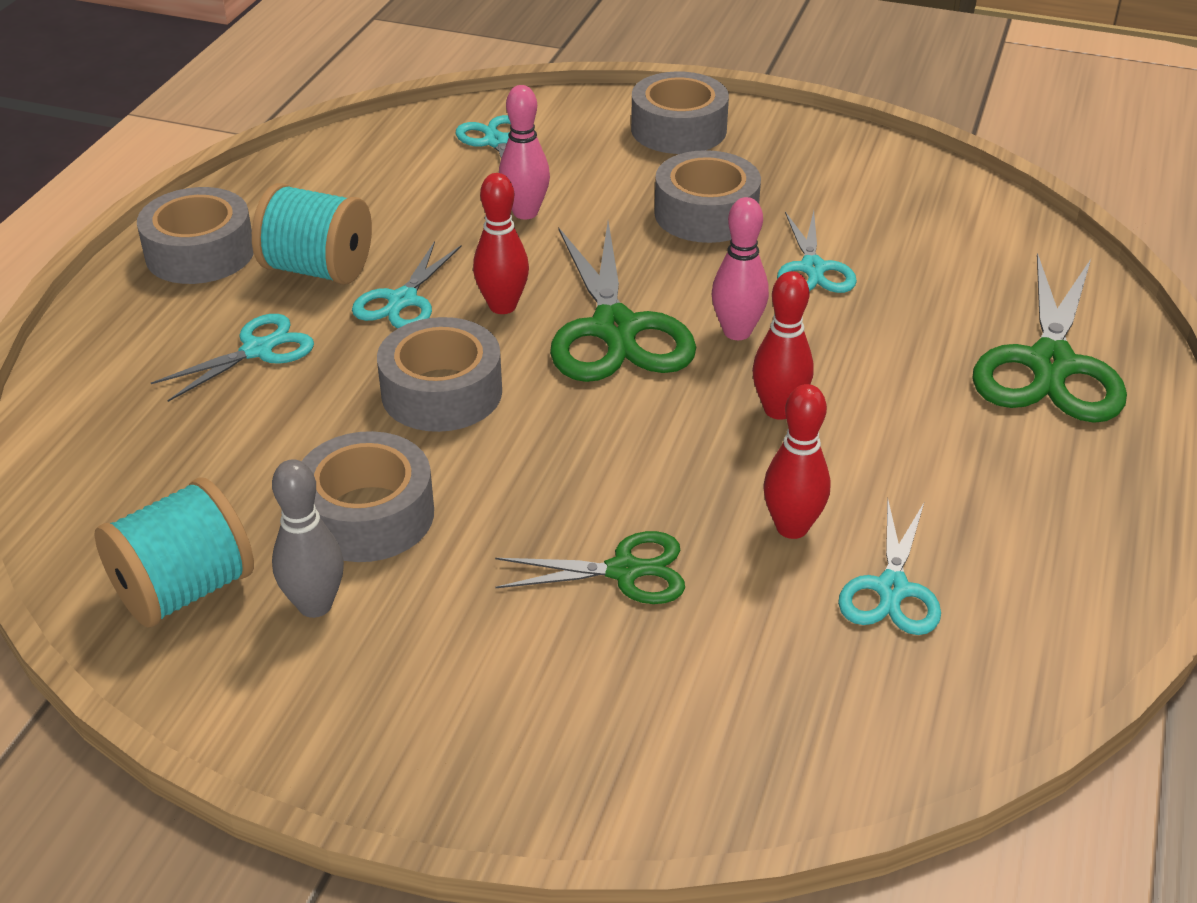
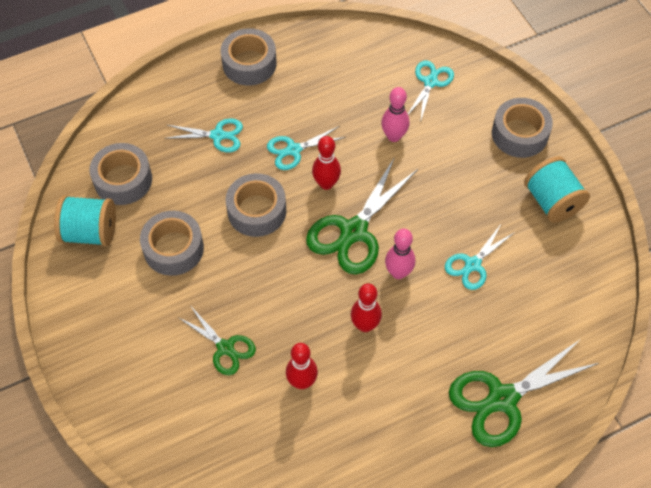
camera: 45 degrees right, 20 degrees up
turquoise spool [252,183,372,285] -> turquoise spool moved to [524,156,590,223]
grey bowling pin [272,459,344,618] -> none
grey tape [654,150,761,243] -> grey tape moved to [90,143,152,205]
turquoise scissors [838,498,941,635] -> none

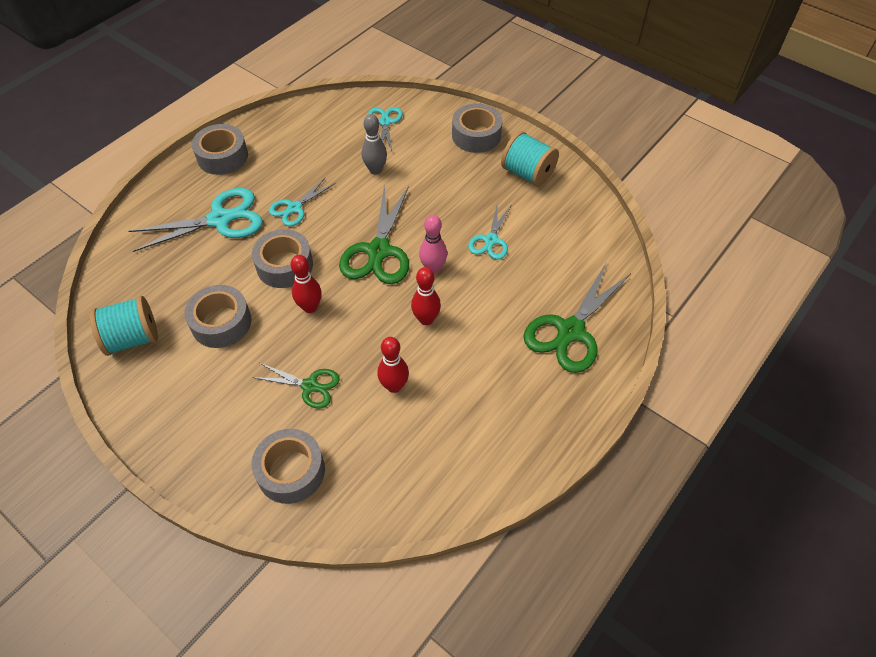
camera: 25 degrees left, 5 degrees down
grey tape [90,143,152,205] -> grey tape moved to [252,429,325,504]
turquoise scissors [164,118,243,152] -> turquoise scissors [128,188,263,252], size x1.73
red bowling pin [312,136,341,190] -> red bowling pin moved to [291,255,322,313]
pink bowling pin [381,87,409,142] -> grey bowling pin [362,114,387,175]

